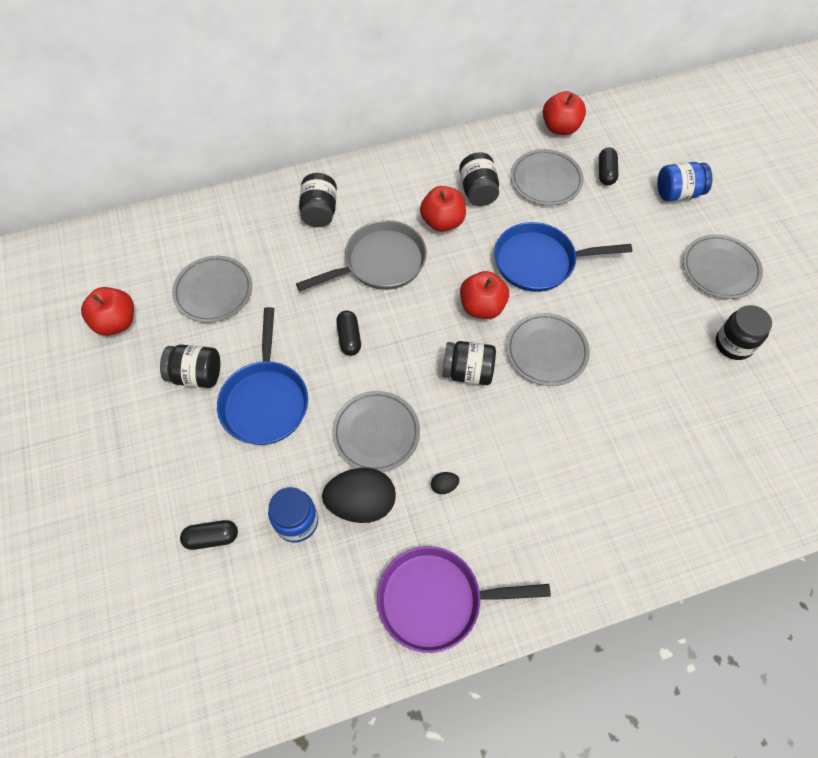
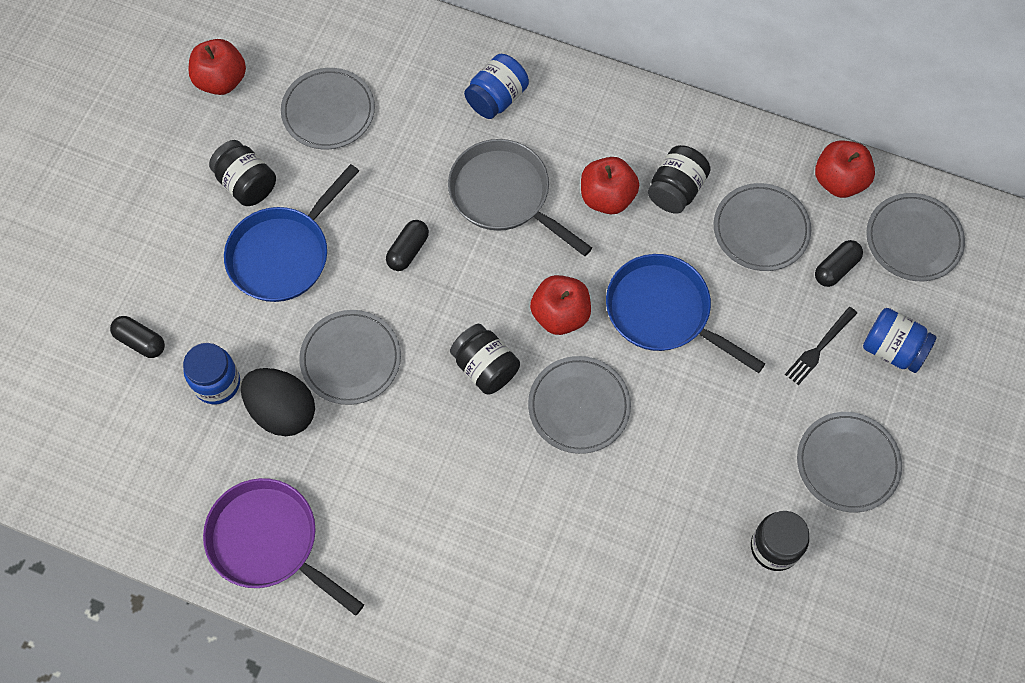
camera: 40 degrees right, 5 degrees up
grey pan [296,220,427,291] -> grey pan turned 150 degrees counterclockwise [448,139,592,256]
black jar [299,173,337,227] -> blue jar [464,54,529,119]
black egg [431,472,459,494] -> none
none -> black fork [785,307,857,385]
none -> grey plate [866,193,965,281]

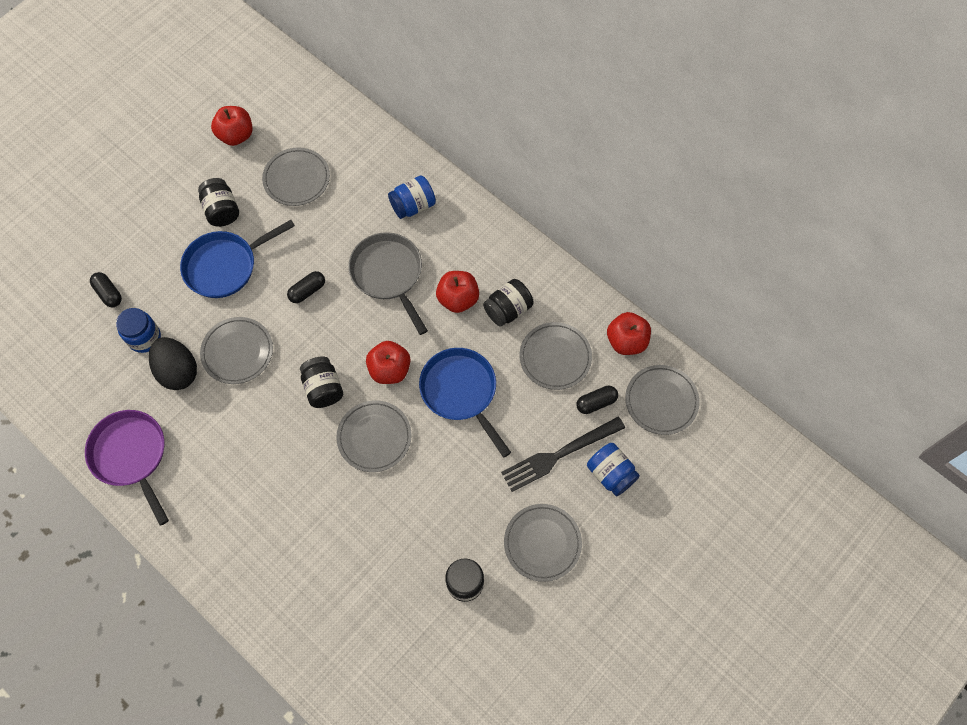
camera: 20 degrees right, 0 degrees up
black fork [785,307,857,385] -> black fork [501,417,625,492], size x1.76

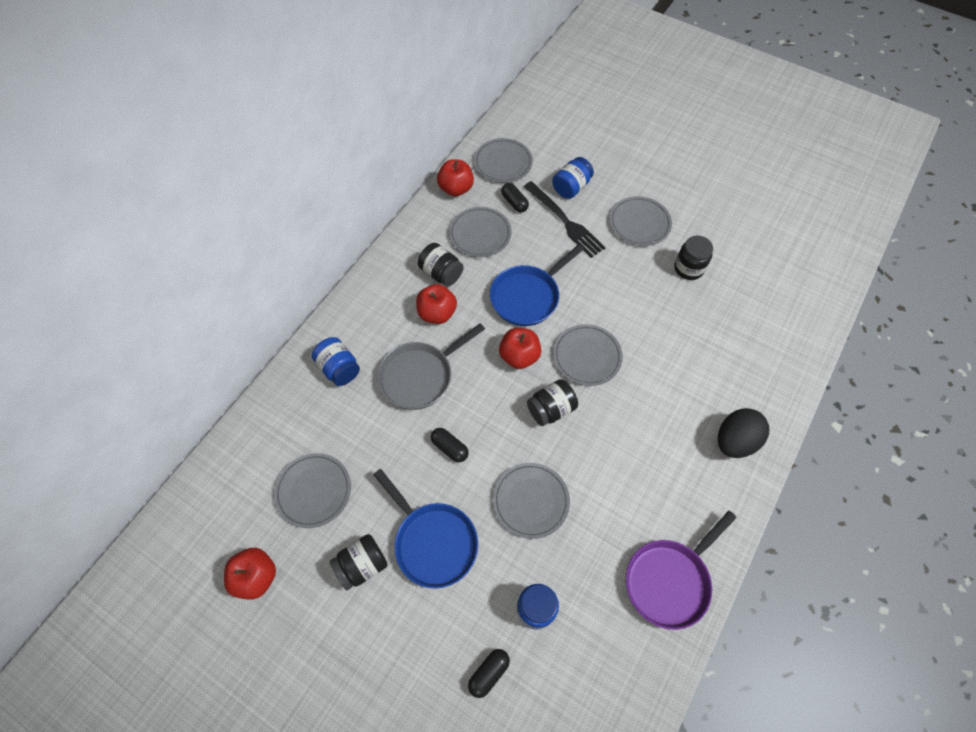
camera: 100 degrees left, 5 degrees down
black egg [149,337,197,390] -> black egg moved to [718,408,769,458]

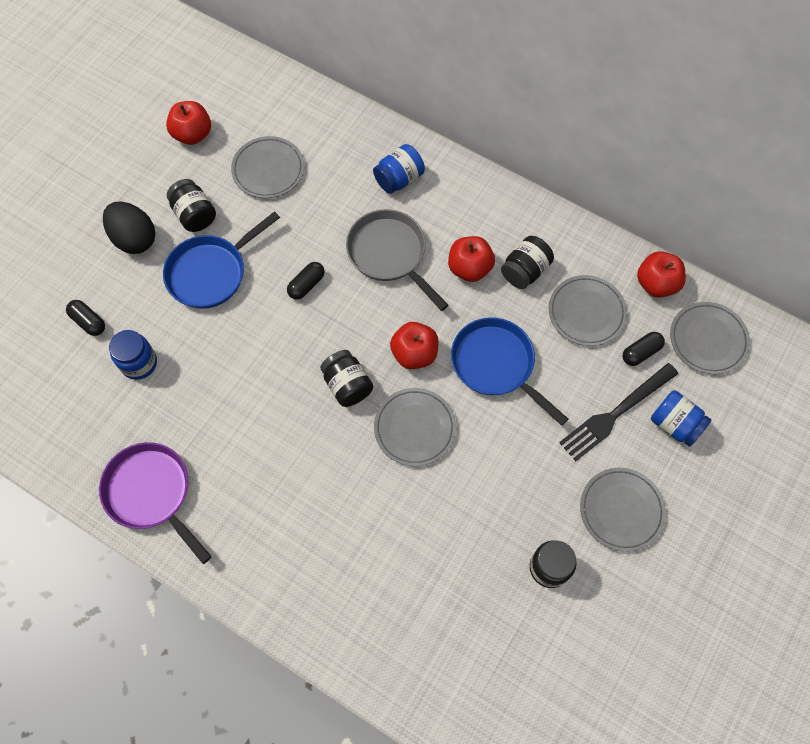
camera: 90 degrees right, 5 degrees up
grey plate [493,463,570,539] -> none
black egg [718,408,769,458] -> black egg moved to [103,202,155,254]

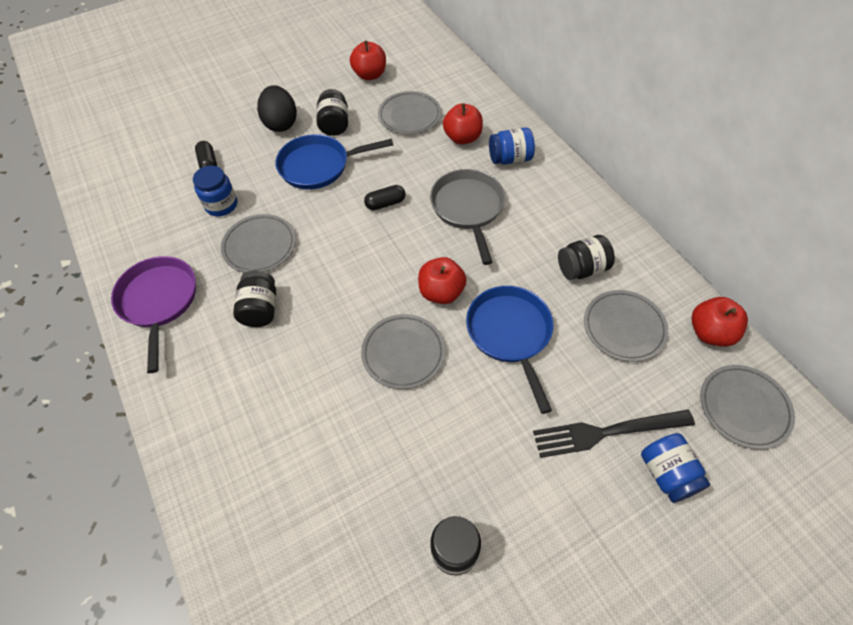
camera: 30 degrees right, 10 degrees down
black jar [320,350,373,407] -> black jar moved to [233,270,276,327]
red apple [448,236,495,282] -> red apple moved to [443,103,483,145]
grey plate [580,468,666,552] -> grey plate moved to [221,214,296,273]
black capsule [622,332,665,366] -> none

